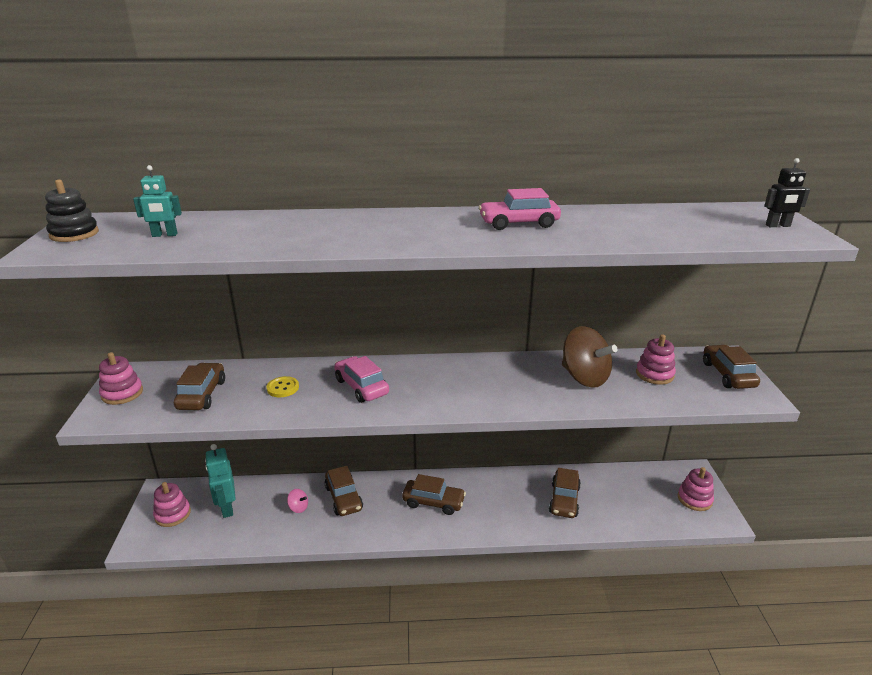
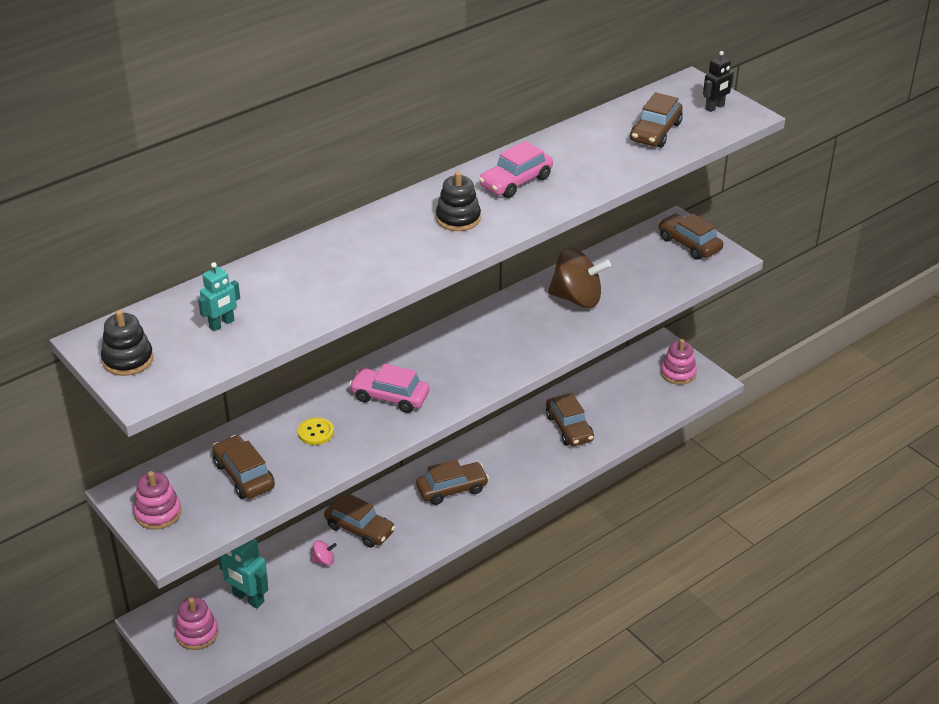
camera: 35 degrees left, 10 degrees up
pink stacking toy [636,334,676,385] -> none
none -> black stacking toy [436,171,481,231]
none -> brown car [630,92,683,148]

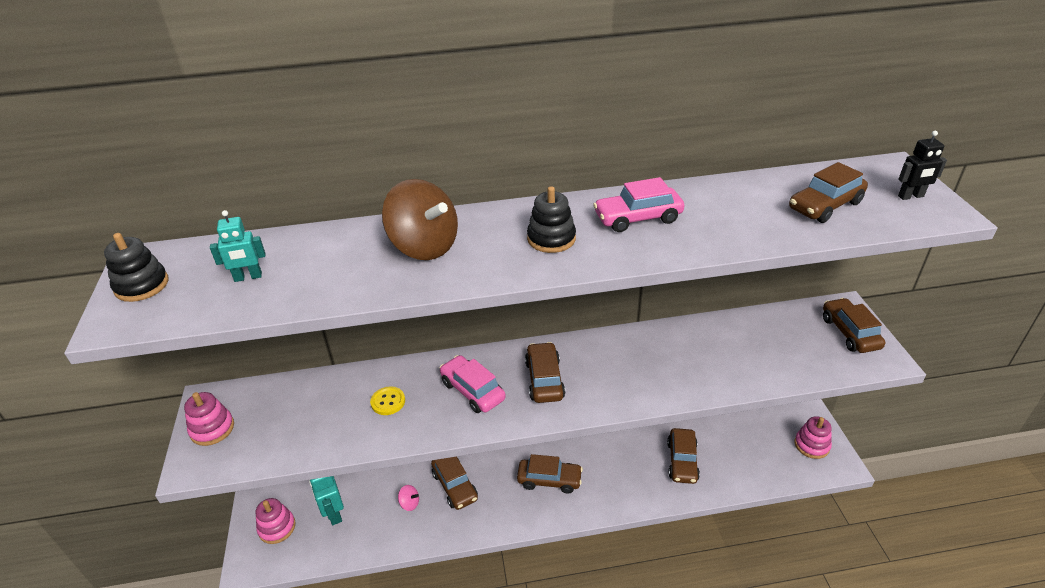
camera: 30 degrees right, 0 degrees up
brown car [212,435,275,499] -> brown car moved to [525,342,565,403]
brown spinning top [548,247,611,308] -> brown spinning top moved to [382,179,458,260]

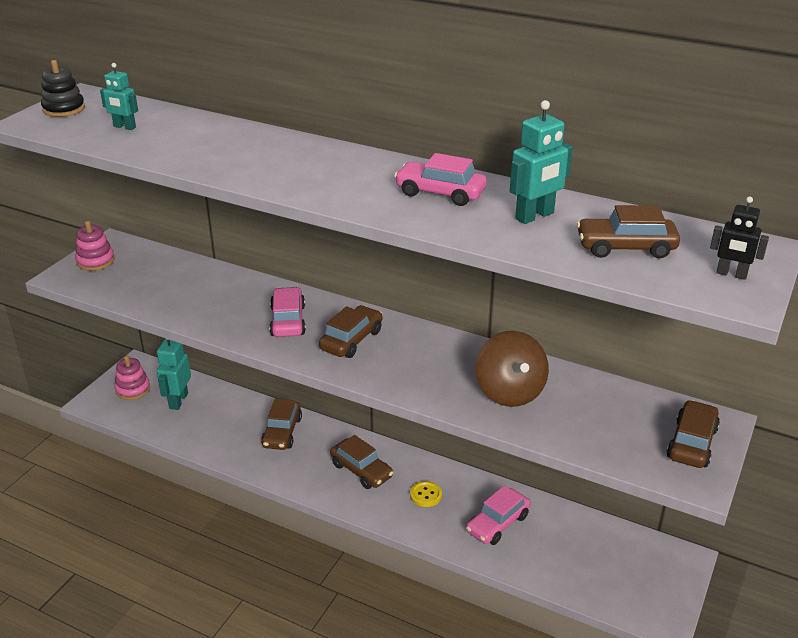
camera: 35 degrees right, 5 degrees down
yellow button [370,386,405,415] -> yellow button moved to [410,481,442,507]
brown spinning top [382,179,458,260] -> brown spinning top moved to [475,331,549,407]
pink spinning top [398,485,419,511] -> none
black stacking toy [527,186,576,253] -> none
brown car [667,428,700,484] -> pink car [466,485,530,545]
pink stacking toy [795,416,832,459] -> none
none -> turquoise robot [510,100,573,224]

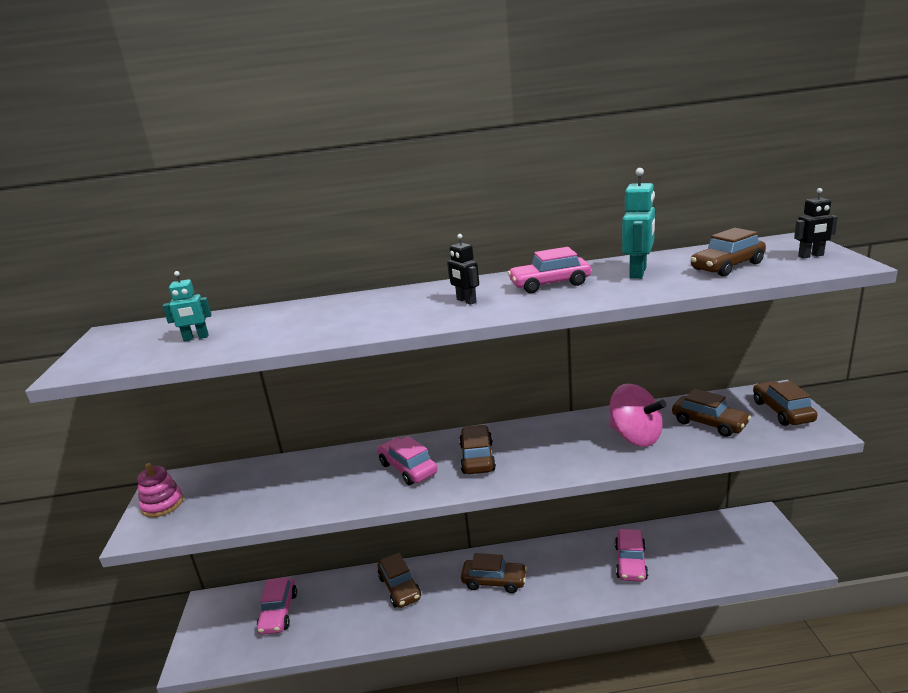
camera: 30 degrees left, 10 degrees down
black stacking toy [41,60,85,117] -> none
pink stacking toy [114,356,150,400] -> none
turquoise robot [157,338,191,410] -> pink car [257,577,297,635]
yellow button [410,481,442,507] -> none
brown spinning top [475,331,549,407] -> pink spinning top [609,383,667,447]
none -> black robot [447,234,479,305]
none -> brown car [672,389,751,437]

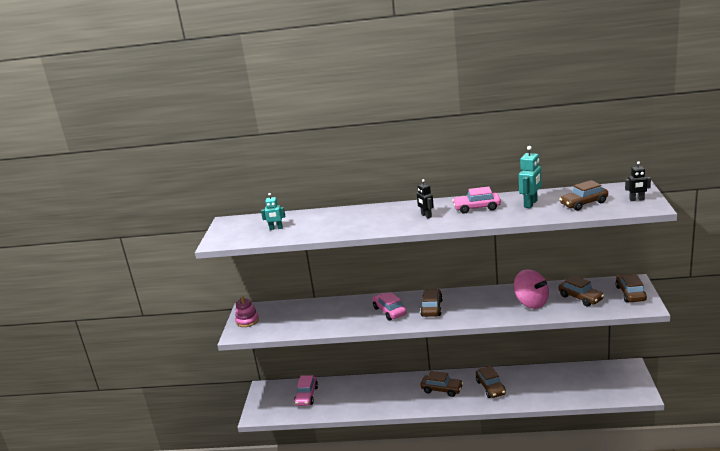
camera: 10 degrees right, 0 degrees up
brown car [378,553,421,608] -> brown car moved to [476,366,506,398]
pink car [615,529,648,582] -> none

